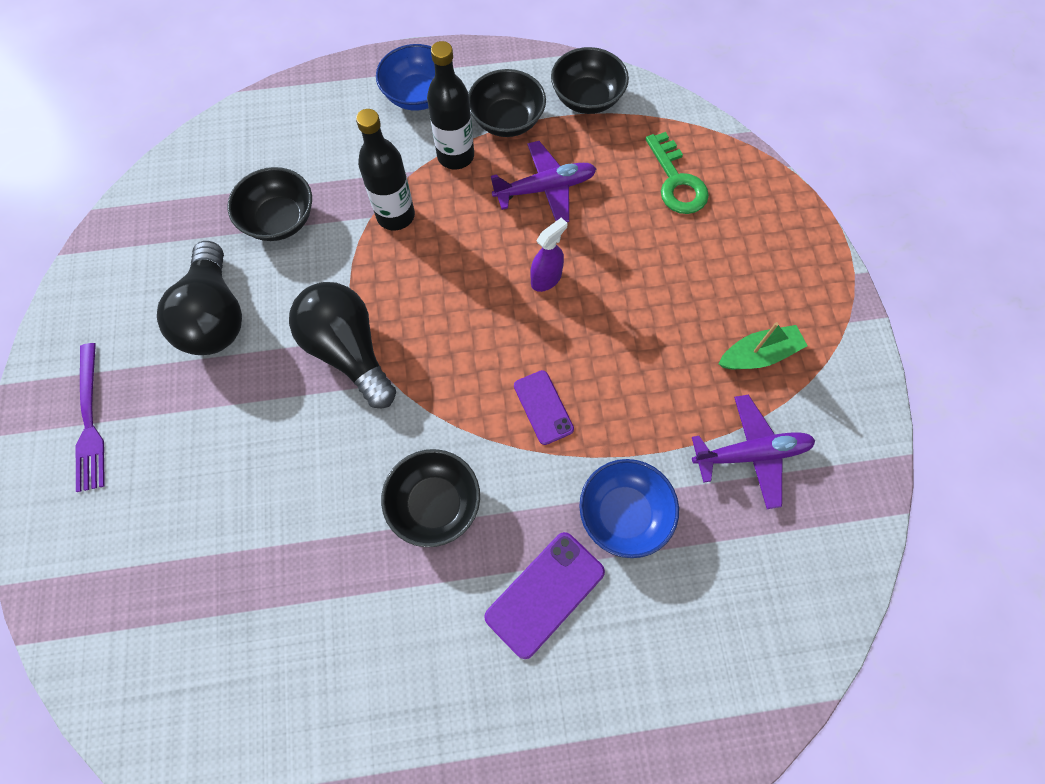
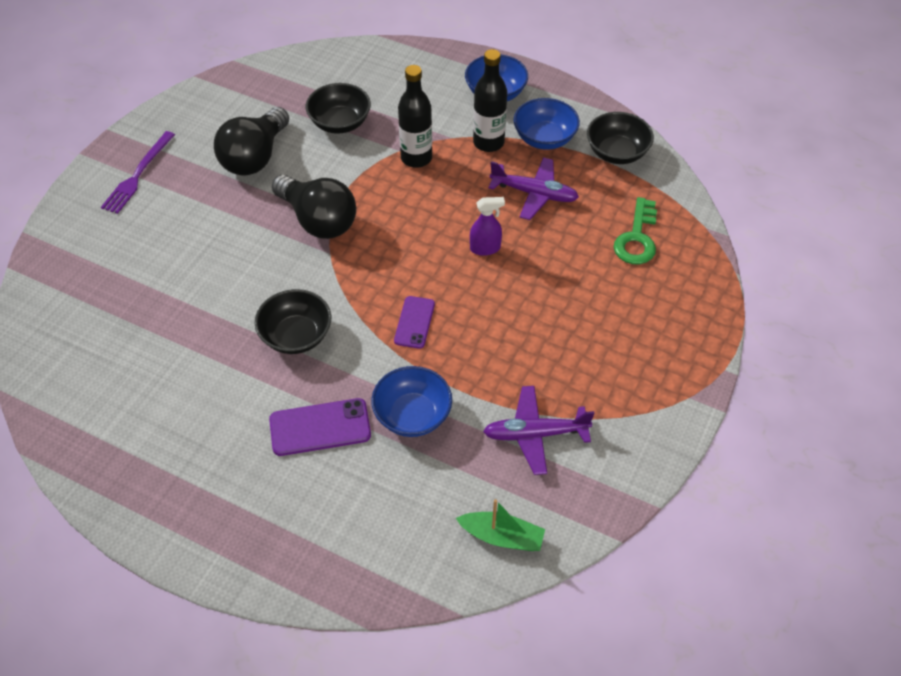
camera: 35 degrees right, 15 degrees down
black light bulb [289,282,396,408] -> black light bulb turned 135 degrees clockwise [272,175,356,239]
black bowl [468,69,546,137] -> blue bowl [514,98,580,150]
purple plane [692,395,816,509] -> purple plane turned 150 degrees clockwise [483,386,595,475]
green boat [719,322,808,369] -> green boat moved to [456,499,545,551]

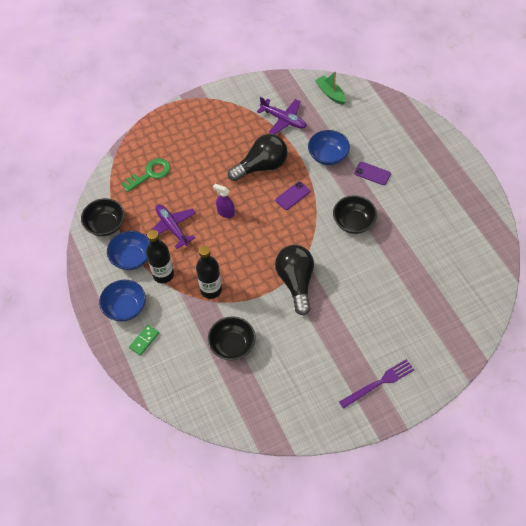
camera: 140 degrees left, 5 degrees up
black light bulb [214,107,289,175] -> black light bulb moved to [228,134,288,181]
purple phone [269,398,371,456] -> purple phone [354,162,391,185], size x0.66
none -> green domino [129,325,159,356]

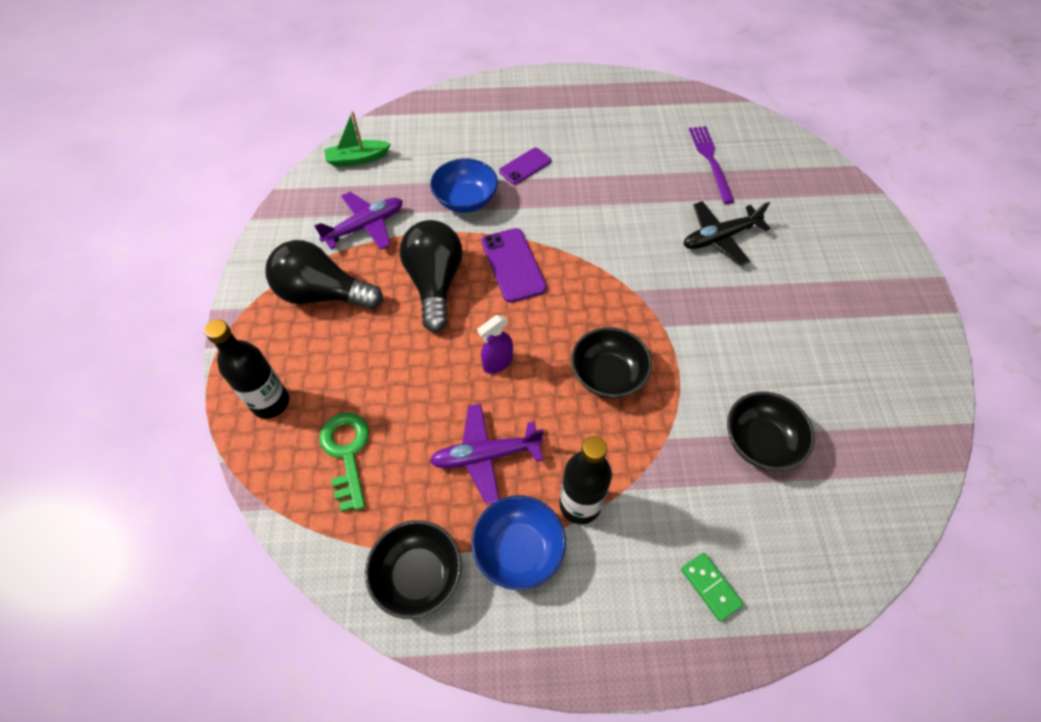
camera: 70 degrees left, 0 degrees up
blue bowl [99,280,146,322] -> none
black bottle [196,246,222,299] -> black bottle moved to [204,320,289,419]
purple phone [275,181,310,210] -> purple phone [481,228,547,303], size x1.51
black light bulb [275,245,314,315] -> black light bulb moved to [266,240,383,309]
black bowl [333,195,377,234] -> black bowl moved to [571,327,652,398]
purple fork [339,359,414,409] -> purple fork moved to [689,126,734,204]
none -> black plane [683,201,770,266]

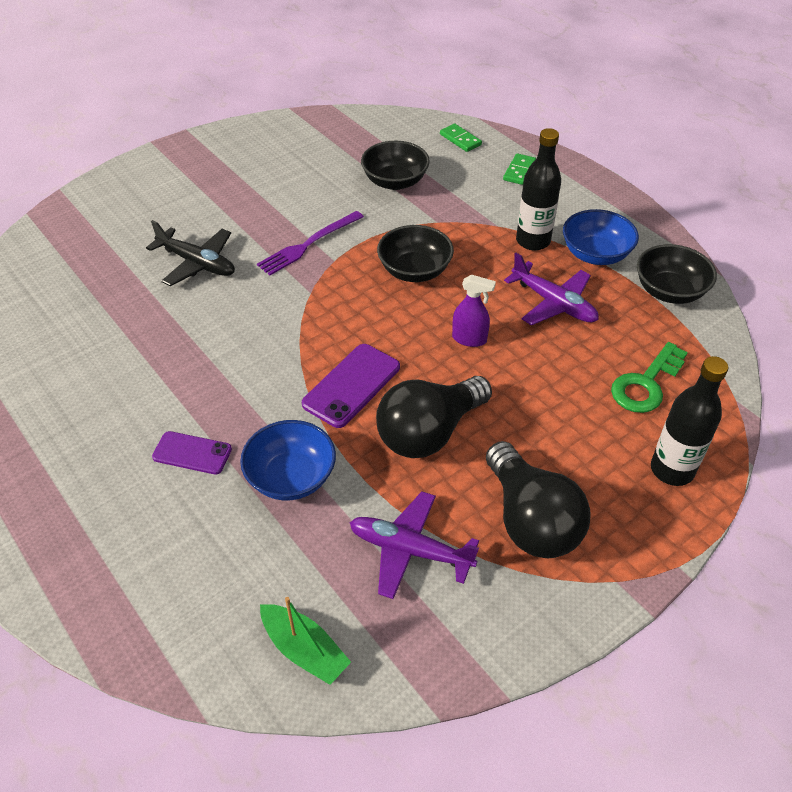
camera: 125 degrees left, 10 degrees down
purple fork [689,126,734,204] -> purple fork moved to [257,211,364,275]
none -> green domino [440,124,482,152]

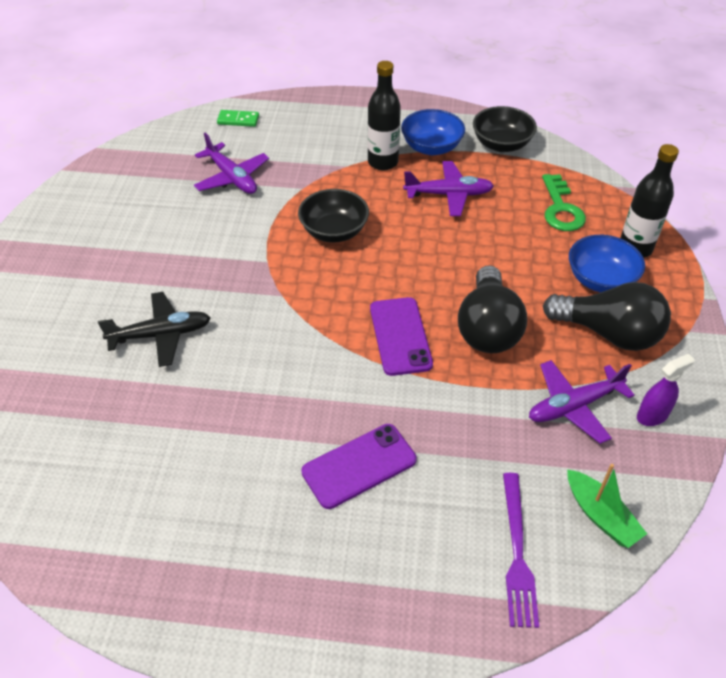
camera: 45 degrees left, 0 degrees up
purple phone [152,431,232,474] -> purple phone [302,424,417,509], size x1.51
blue bowl [240,420,336,500] -> blue bowl moved to [569,235,645,292]
purple fork [257,211,364,275] -> purple fork moved to [503,473,539,628]
green boat [260,597,351,685] -> green boat turned 60 degrees clockwise [567,464,647,548]
black bowl [361,141,430,190] -> purple plane [194,133,269,194]
purple spray bottle [452,274,496,347] -> purple spray bottle moved to [637,354,695,426]
green domino [503,153,536,185] -> none

